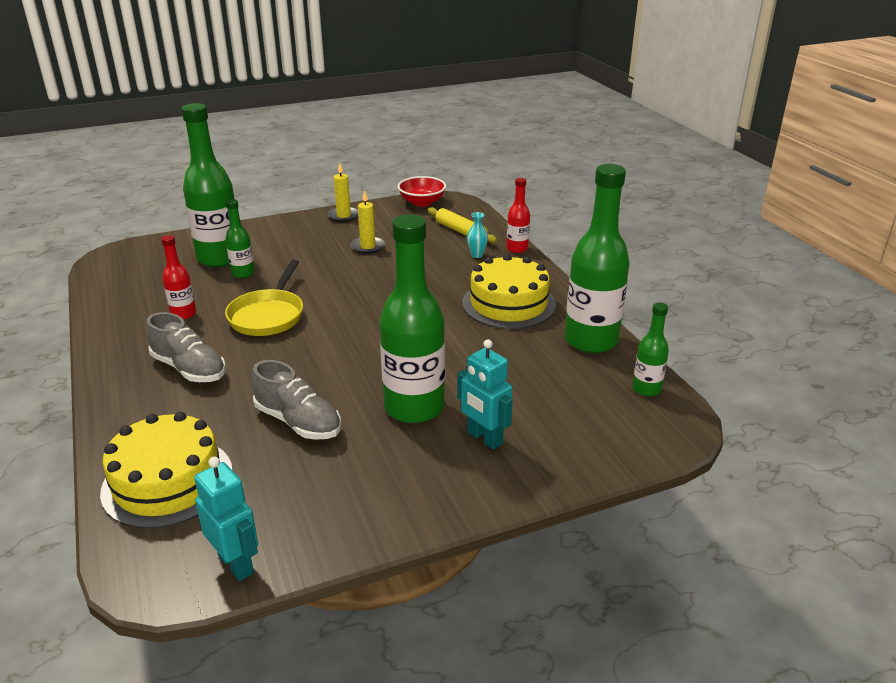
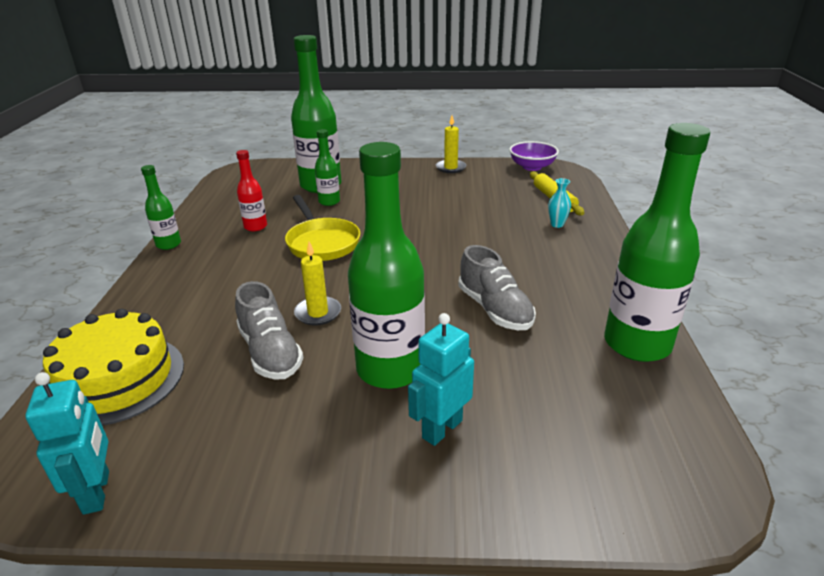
camera: 25 degrees right, 0 degrees up
grey shoe [146,312,226,382] -> grey shoe moved to [458,245,536,330]
yellow pan [225,260,303,336] -> yellow pan turned 60 degrees counterclockwise [285,195,360,261]
yellow candle [350,190,385,254] -> yellow candle moved to [294,242,341,325]
red bowl [398,176,446,207] -> purple bowl [509,141,559,171]
turquoise robot [457,339,513,450] -> turquoise robot turned 60 degrees clockwise [408,313,474,446]
yellow cake [462,254,556,329] -> none
red bottle [506,178,530,253] -> none
green bottle [632,302,669,397] -> green bottle moved to [141,165,181,250]

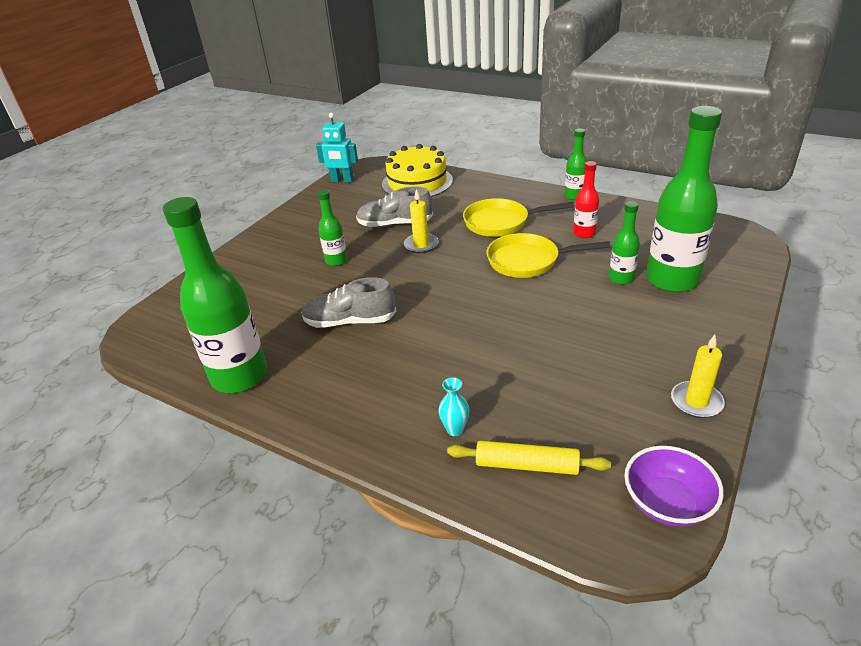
camera: 120 degrees right, 5 degrees up
green bottle [348,142,425,389] -> green bottle [318,190,347,266], size x0.49
turquoise robot [408,313,474,446] -> none
none -> yellow pan [463,198,574,237]

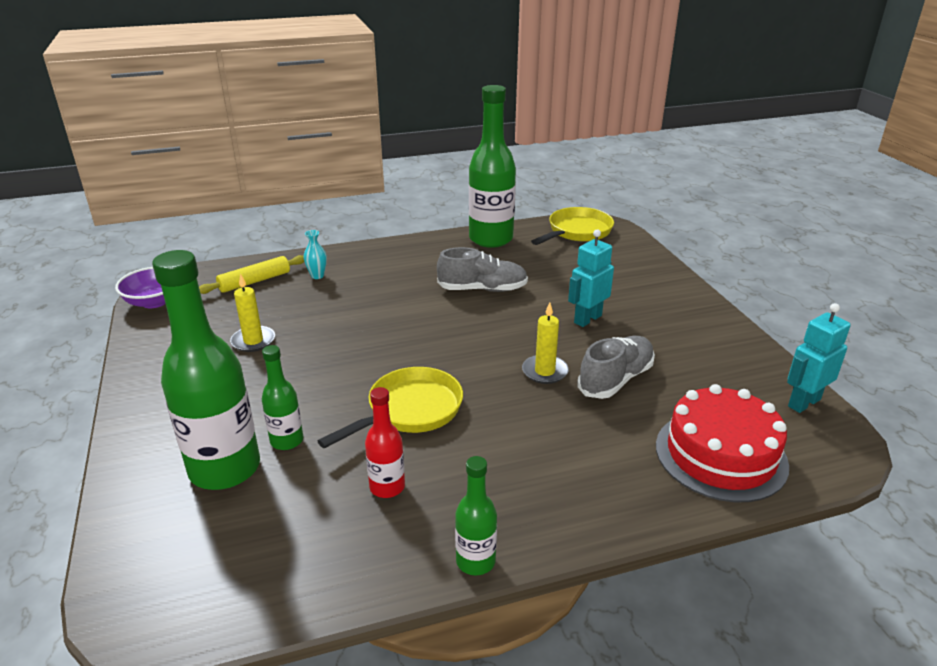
camera: 130 degrees right, 5 degrees down
grey shoe [301,277,396,328] -> grey shoe turned 45 degrees clockwise [437,247,528,292]
green bottle [318,190,347,266] -> turquoise robot [568,229,614,327]
yellow cake [382,144,453,197] -> red cake [656,384,789,502]
yellow pan [463,198,574,237] -> yellow pan moved to [531,207,614,245]
yellow candle [671,335,725,418] -> yellow candle moved to [230,274,275,352]

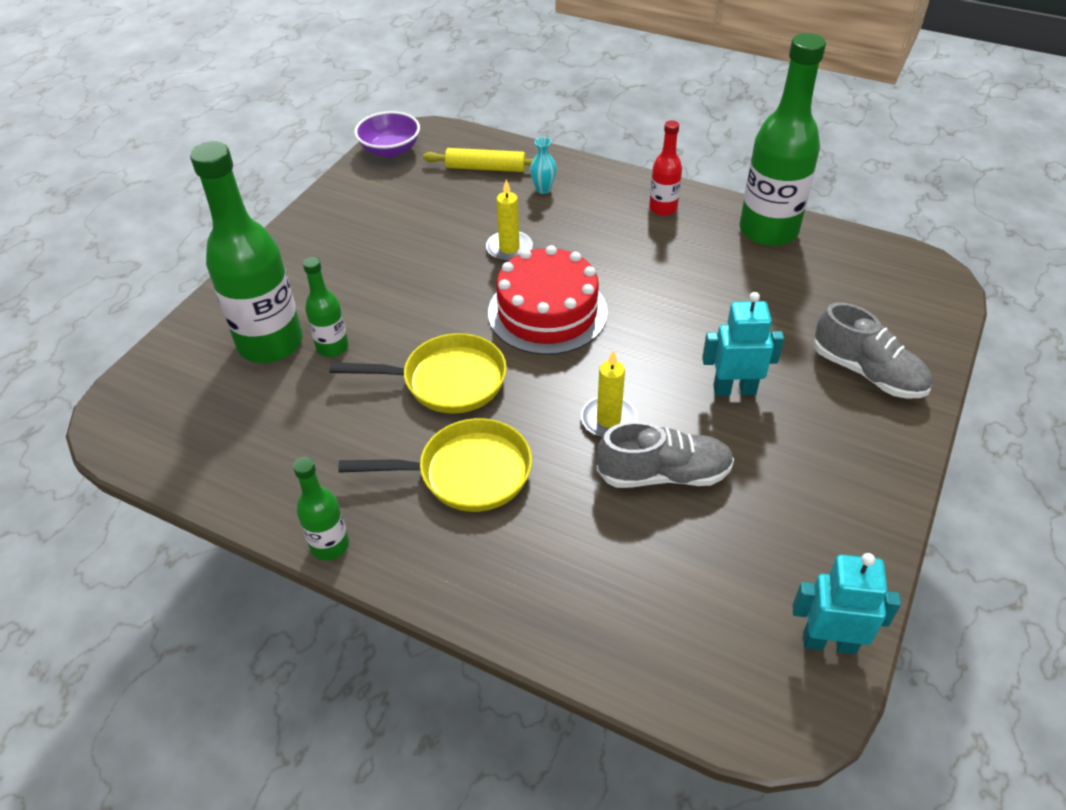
camera: 45 degrees right, 15 degrees up
yellow candle [230,274,275,352] -> yellow candle moved to [486,180,533,262]
red bottle [365,387,405,498] -> red bottle moved to [649,120,682,216]
grey shoe [437,247,528,292] -> grey shoe moved to [814,302,932,398]
yellow pan [531,207,614,245] -> yellow pan moved to [339,418,532,512]
red cake [656,384,789,502] -> red cake moved to [488,245,608,355]

